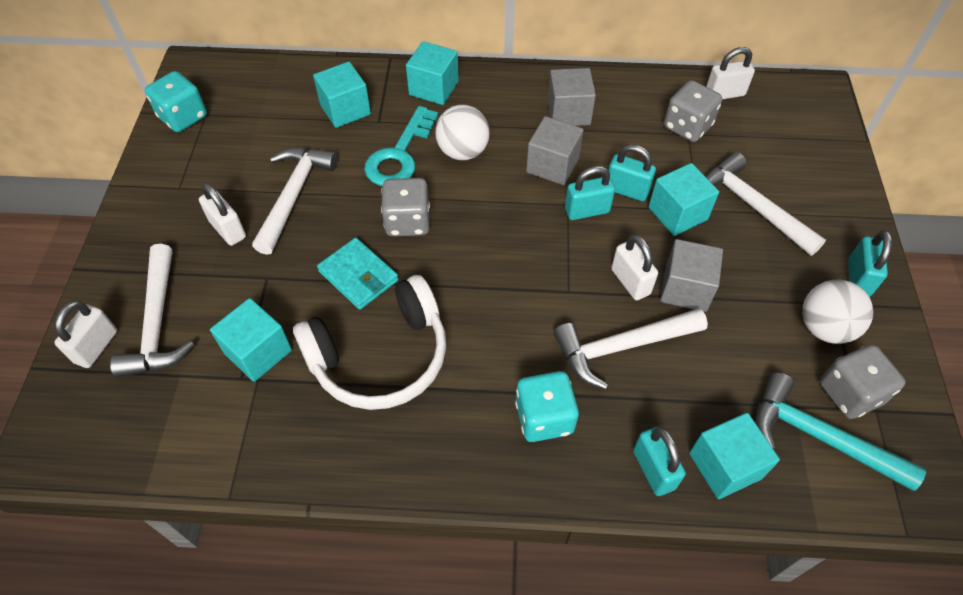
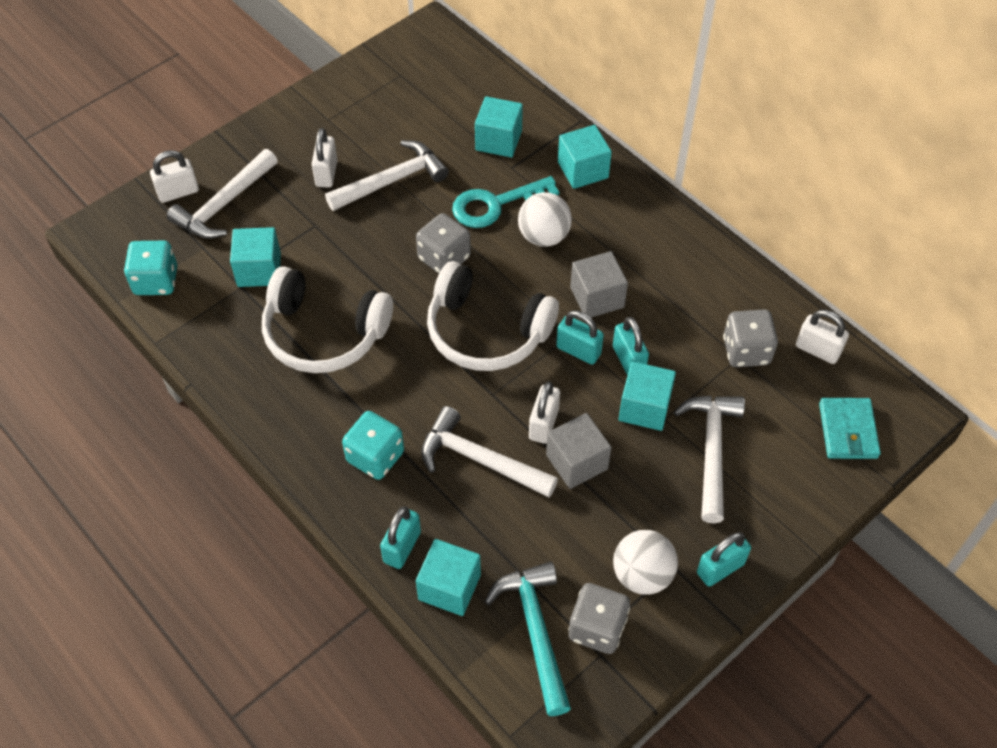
camera: 45 degrees right, 0 degrees up
turquoise dice [145,71,207,132] -> turquoise dice moved to [124,241,177,295]
turquoise wallet [317,238,399,310] -> turquoise wallet moved to [819,398,881,459]
grey cube [547,68,596,126] -> none
none -> white headphones [427,261,559,371]

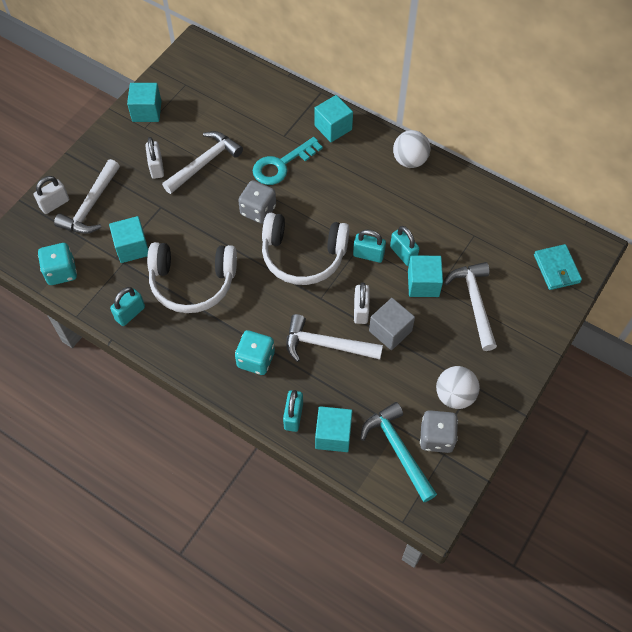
camera: 15 degrees left, 5 degrees up
turquoise cube [475,96,523,158] -> turquoise cube moved to [127,83,162,122]
white ball [518,192,572,247] -> white ball moved to [393,130,430,168]
grey cube [570,251,628,318] -> none
turquoise padlock [697,532,751,587] -> turquoise padlock moved to [110,287,145,326]
grey dice [723,309,778,367] -> none
white padlock [796,310,849,364] -> none

